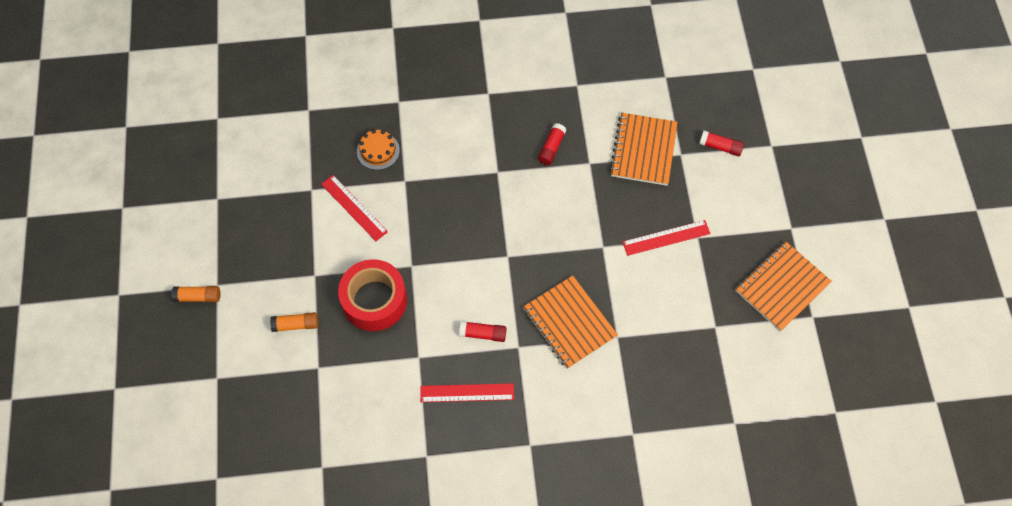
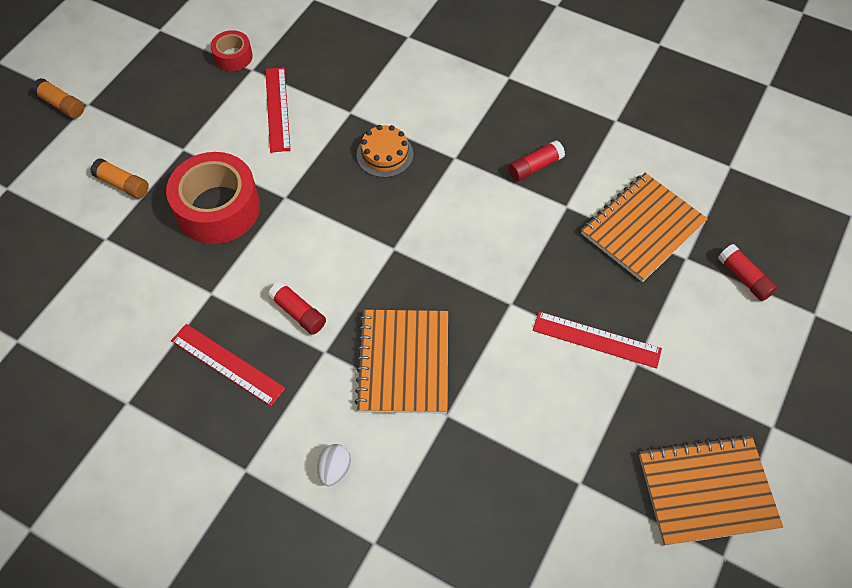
camera: 35 degrees right, 5 degrees down
orange cake [357,129,400,170] -> orange cake moved to [357,125,413,178]
none -> red tape [211,30,253,71]
none -> white egg [317,444,351,486]

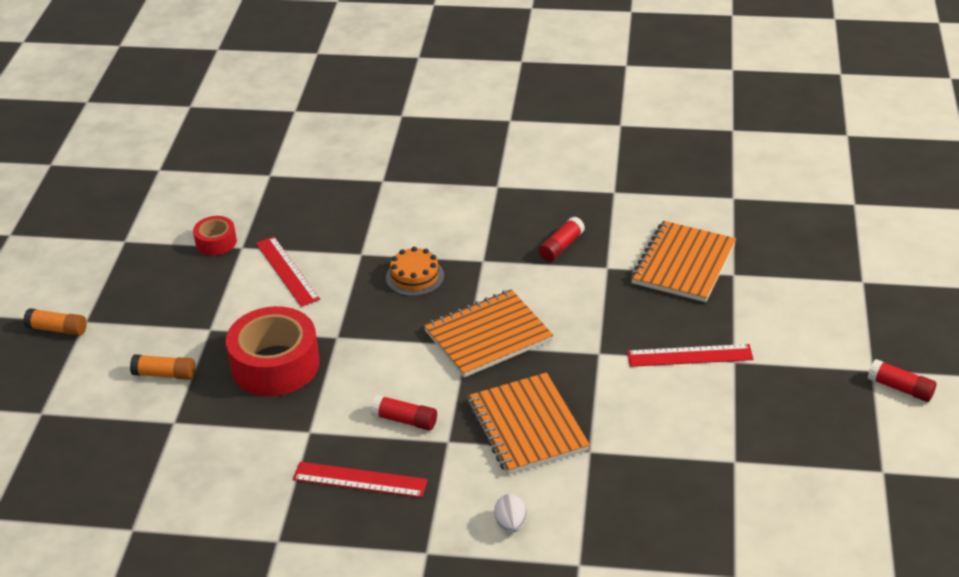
camera: 20 degrees left, 20 degrees down
orange notebook [639,435,783,546] -> orange notebook moved to [424,289,553,378]
red glue stick [718,244,778,301] -> red glue stick moved to [868,359,936,402]

